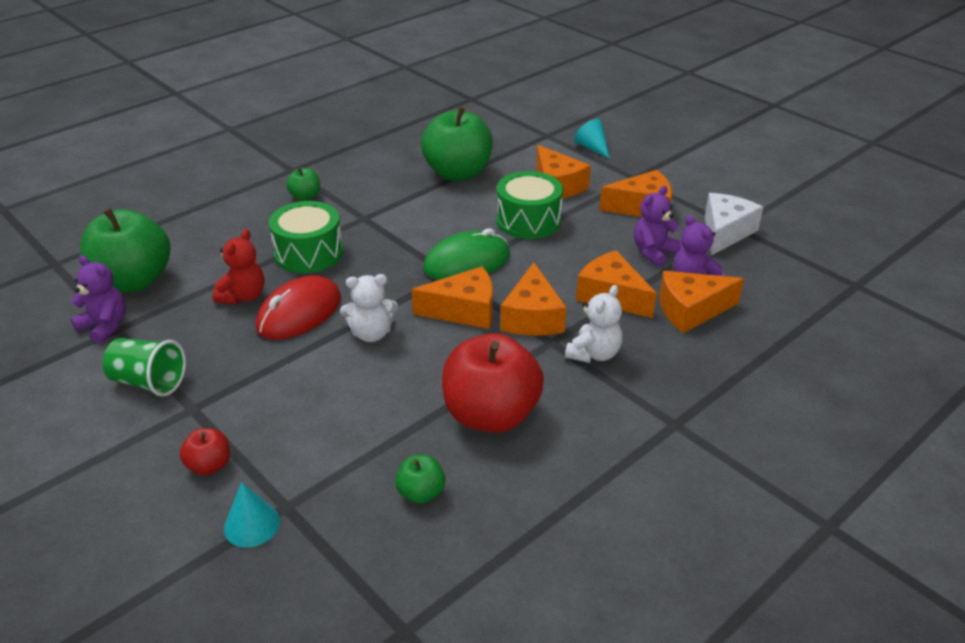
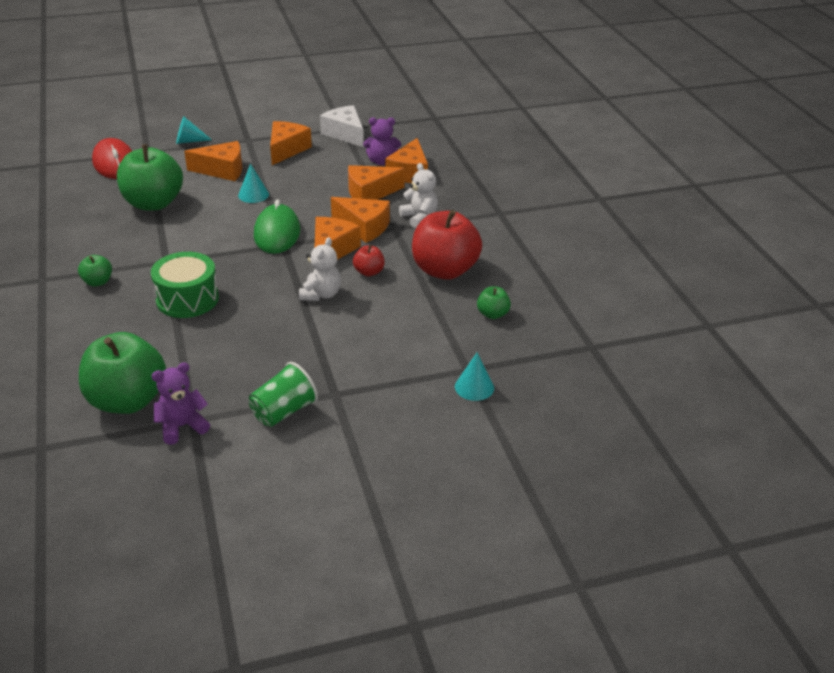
camera: 65 degrees left, 0 degrees up
red apple [180,428,230,475] -> red apple moved to [353,245,385,277]
red teddy bear [212,229,265,304] -> none
red mouse [256,275,341,340] -> red mouse moved to [92,138,132,179]
green drum [497,171,563,239] -> turquoise cone [238,163,269,203]
purple teddy bear [634,186,681,267] -> none

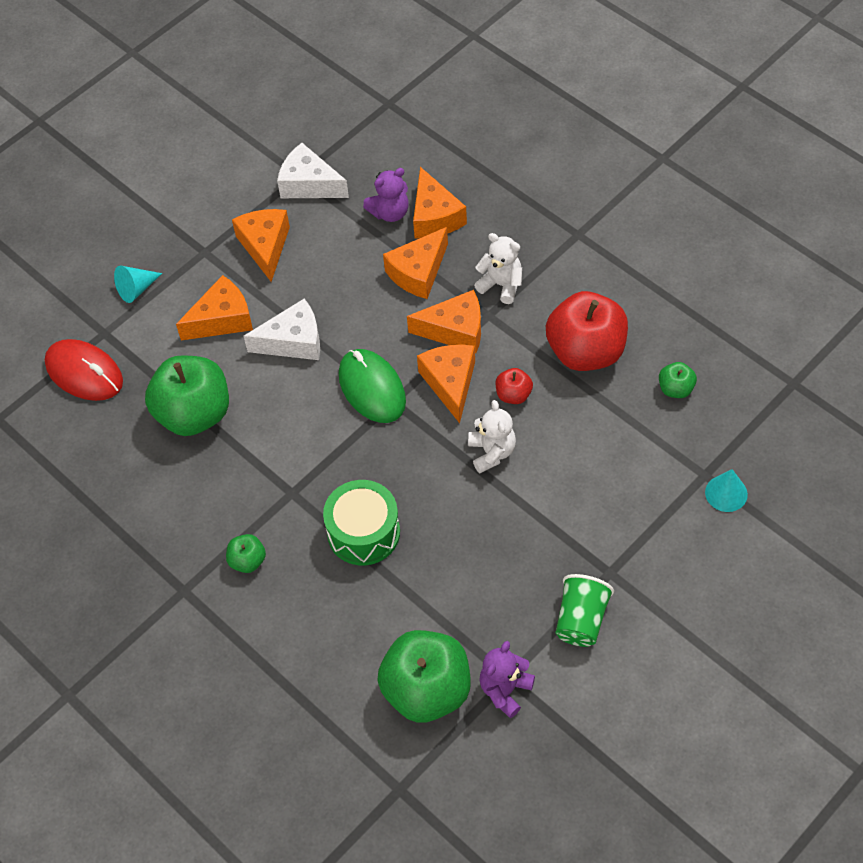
camera: 25 degrees left, 20 degrees up
turquoise cone [238,163,269,203] -> white cheese [244,299,320,360]

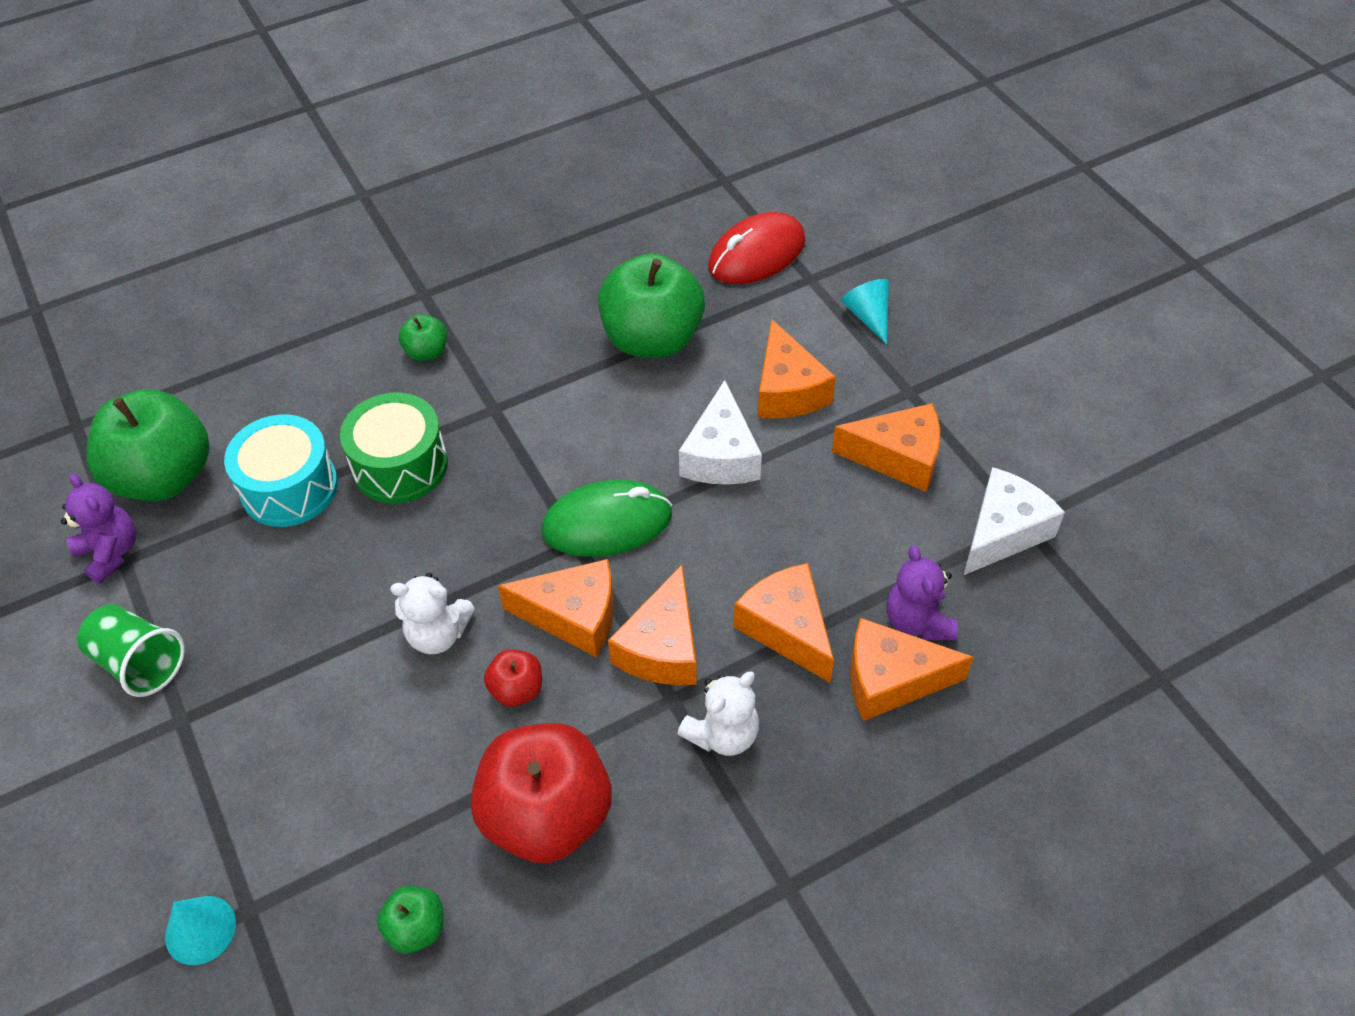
camera: 105 degrees right, 5 degrees down
none -> turquoise drum [224,415,338,527]

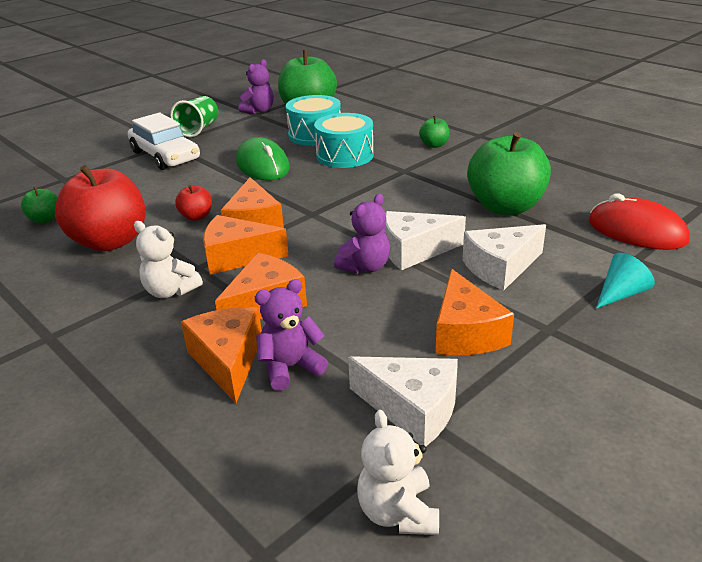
camera: 75 degrees right, 20 degrees down
turquoise cone [165,896,236,965] -> none
green drum [340,392,448,504] -> turquoise drum [314,113,374,168]
white teddy bear [390,573,475,654] -> white teddy bear moved to [357,410,439,535]
green mouse [542,480,672,557] -> green mouse moved to [236,137,290,180]
orange cheese [758,320,836,419] -> white cheese [462,224,546,291]
none -> white car [128,112,200,170]
none -> purple teddy bear [334,194,390,274]

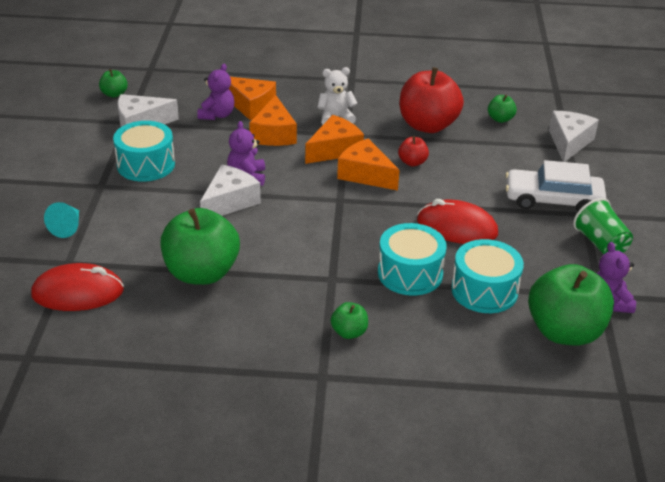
camera: 135 degrees right, 5 degrees up
green mouse [236,137,290,180] -> red mouse [417,199,498,244]
white teddy bear [357,410,439,535] -> green apple [99,69,128,98]
orange cheese [435,269,514,355] -> turquoise drum [113,121,175,182]
white cheese [462,224,546,291] -> white cheese moved to [549,111,599,162]

